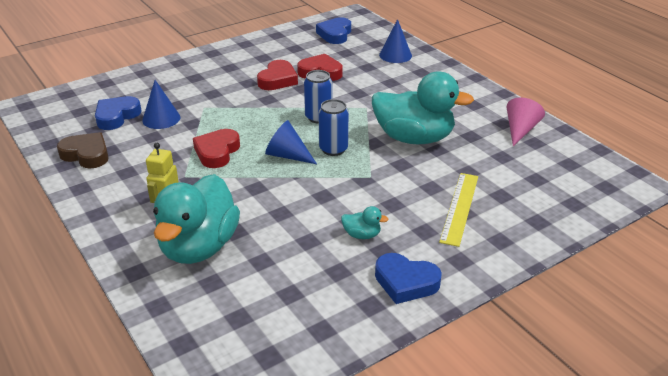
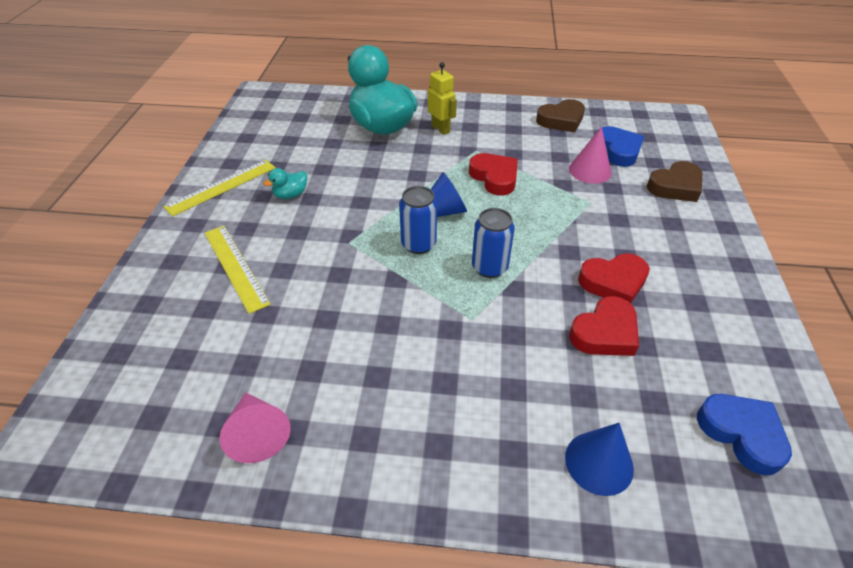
camera: 130 degrees right, 10 degrees up
blue cone [142,80,180,129] -> pink cone [569,127,612,184]
red heart [257,60,298,90] -> red heart turned 75 degrees counterclockwise [578,254,650,304]
turquoise duck [372,71,474,144] -> none
blue heart [375,253,442,304] -> yellow ruler [164,160,276,216]
none -> brown heart [647,161,703,202]

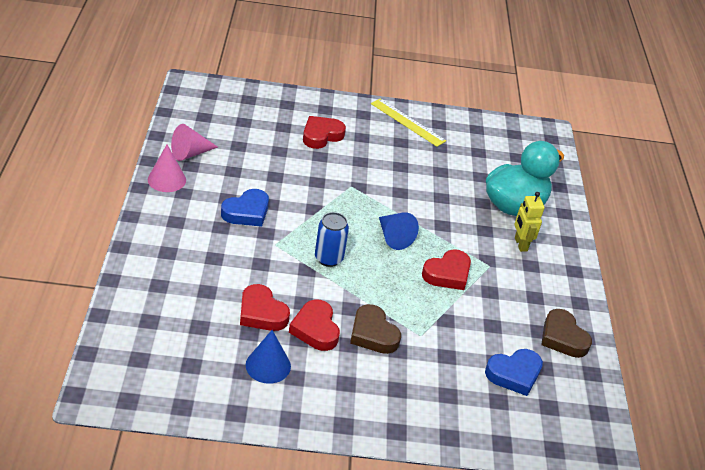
camera: 80 degrees right, 5 degrees down
yellow ruler [205,226,271,314] -> red heart [303,116,346,149]
turquoise duck [263,168,307,199] -> none
blue can [399,186,437,254] -> none
yellow robot [428,62,457,135] -> yellow robot turned 120 degrees clockwise [514,192,545,252]
blue cone [565,423,634,496] -> blue cone moved to [246,330,291,384]
pink cone [569,127,612,184] -> pink cone moved to [148,145,186,192]
brown heart [647,161,703,202] -> brown heart moved to [350,304,401,354]
blue heart [697,394,792,475] -> blue heart moved to [221,189,269,227]

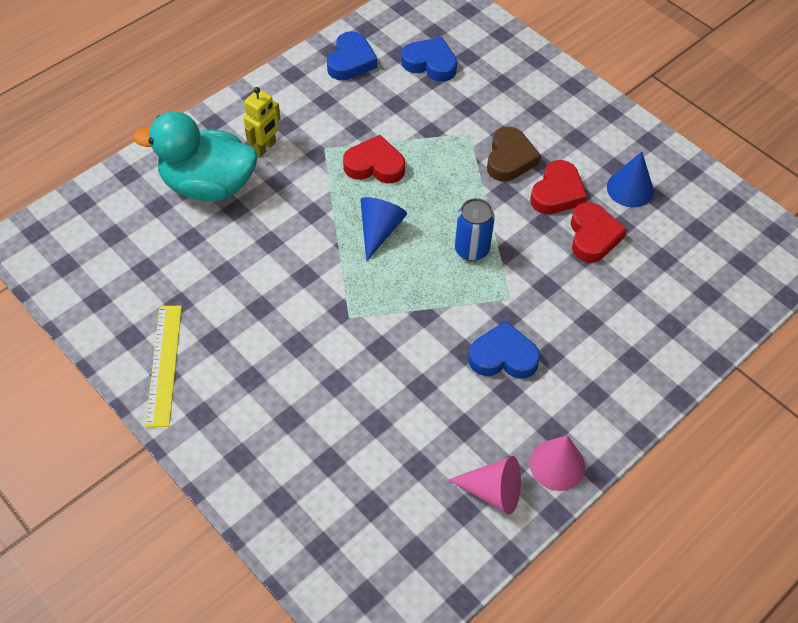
camera: 130 degrees left, 15 degrees up
red heart [303,116,346,149] -> none
brown heart [541,309,592,358] -> blue heart [327,31,377,80]

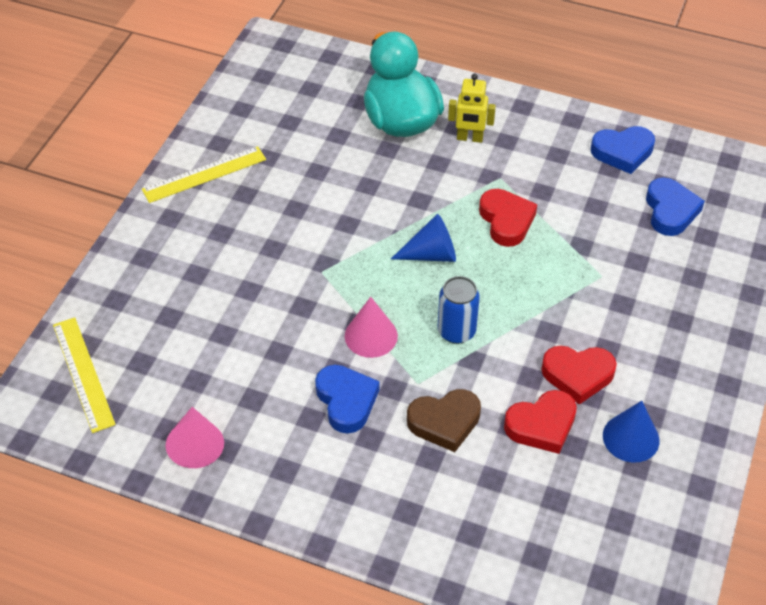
camera: 65 degrees right, 5 degrees down
brown heart [487,127,541,182] -> brown heart moved to [407,389,481,452]
pink cone [530,435,585,491] -> pink cone moved to [345,297,398,358]
none -> yellow ruler [53,317,116,433]

